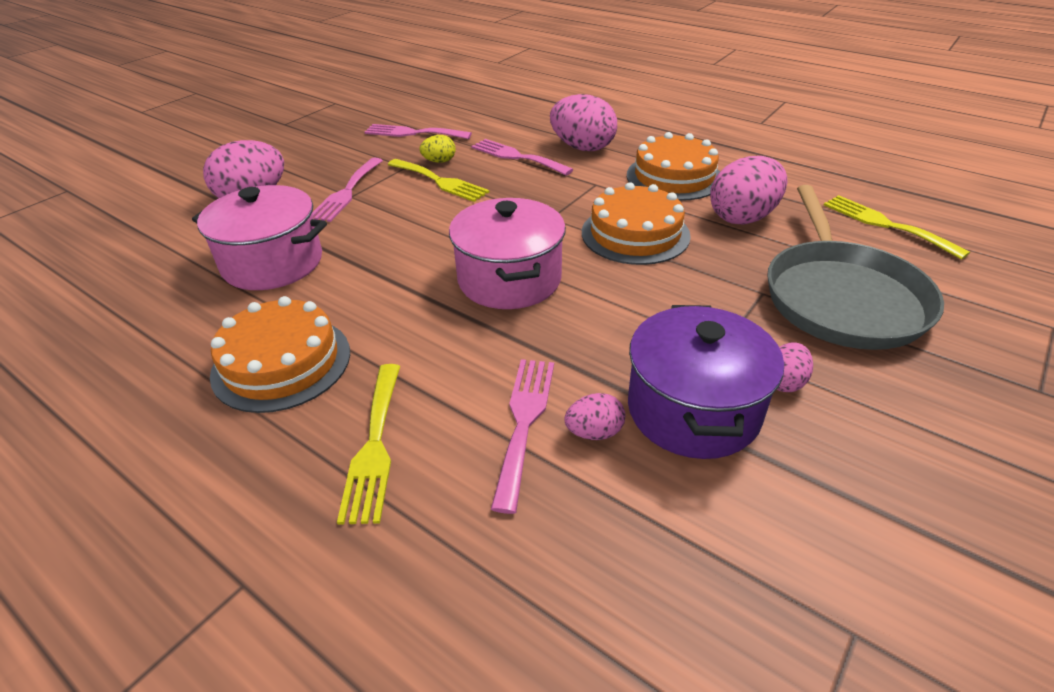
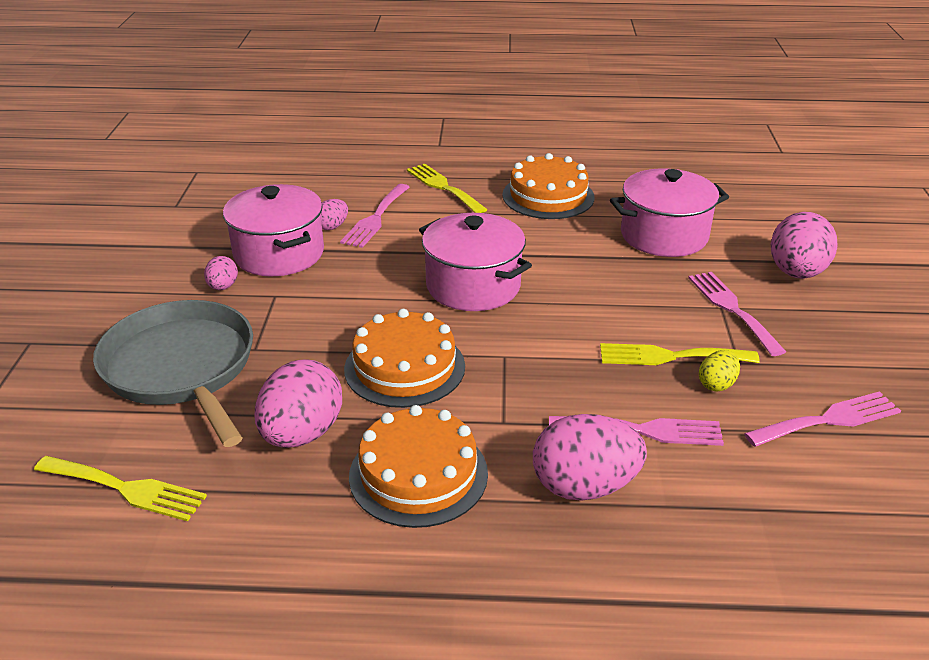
camera: 145 degrees right, 5 degrees down
pink fork [491,359,554,514] -> pink fork turned 45 degrees clockwise [340,184,410,248]
purple pot [628,305,784,459] -> pink pot [223,184,324,276]

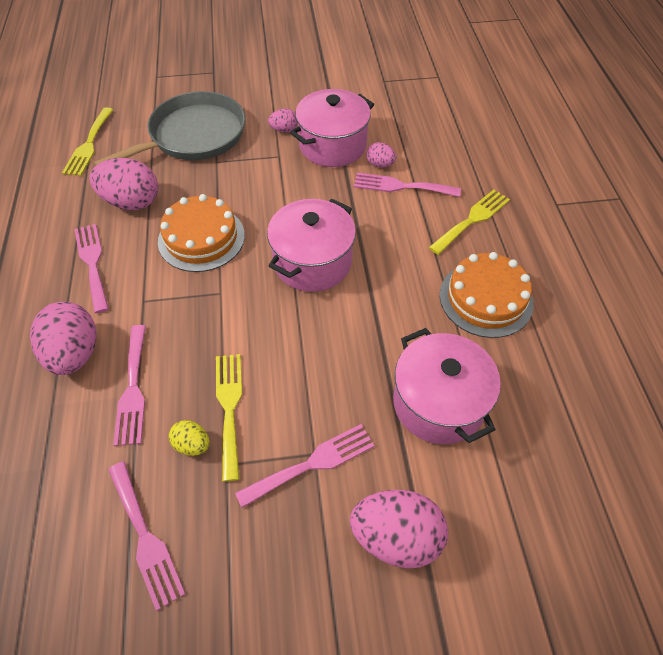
camera: 80 degrees right, 20 degrees up
orange cake [349,405,488,528] -> pink fork [74,224,109,313]

